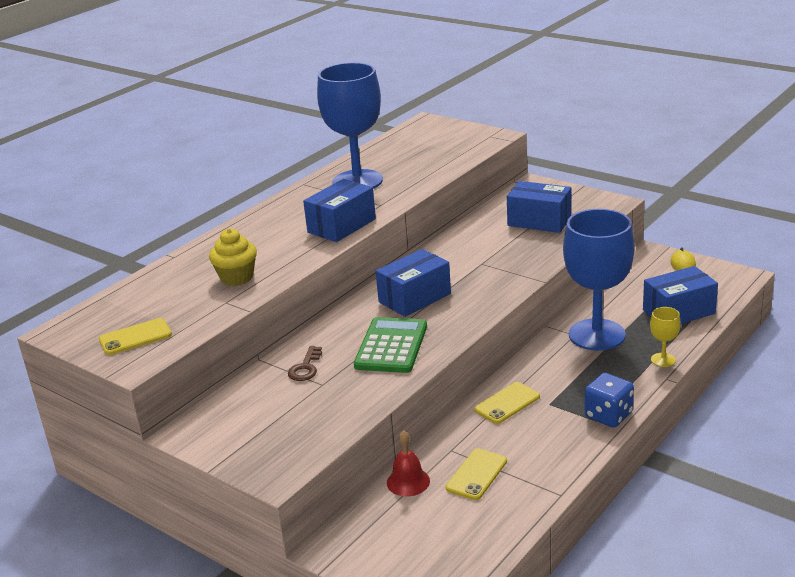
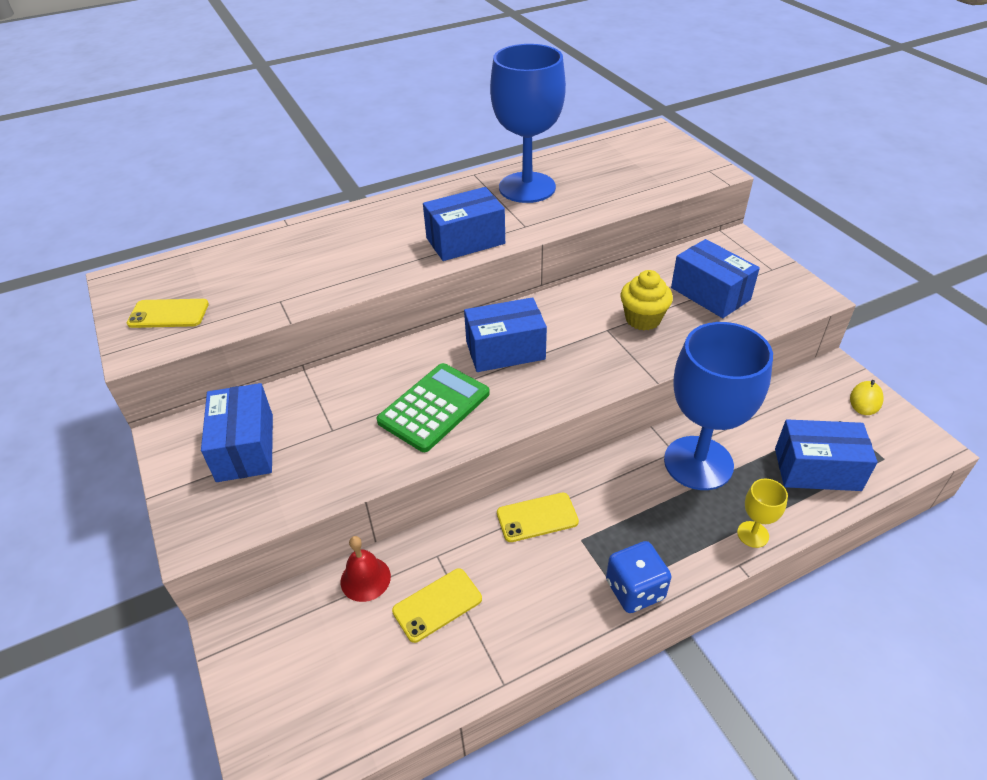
camera: 25 degrees right, 15 degrees up
yellow cupcake [209,228,257,286] -> yellow cupcake moved to [621,270,673,330]
brown key [288,346,322,381] -> none
none -> blue box [201,383,273,482]

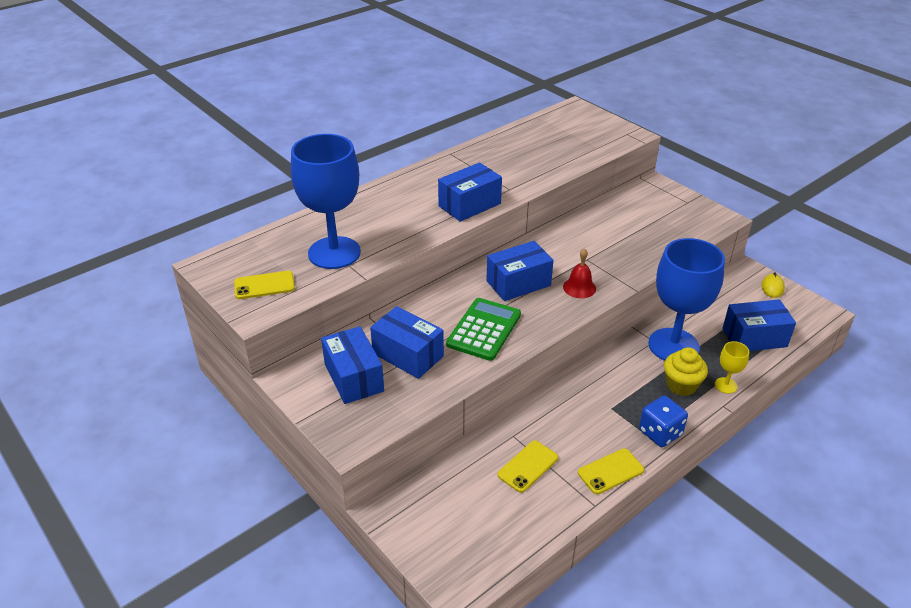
camera: 15 degrees left, 5 degrees down
red bell [341,536,391,602] -> red bell moved to [563,248,596,298]
blue goblet [490,44,566,203] -> blue goblet moved to [291,134,361,269]
yellow phone [497,493,579,542] -> yellow phone moved to [578,448,644,494]
yellow cupcake [621,270,673,330] -> yellow cupcake moved to [664,347,708,396]
blue box [671,239,760,318] -> blue box moved to [370,306,444,379]

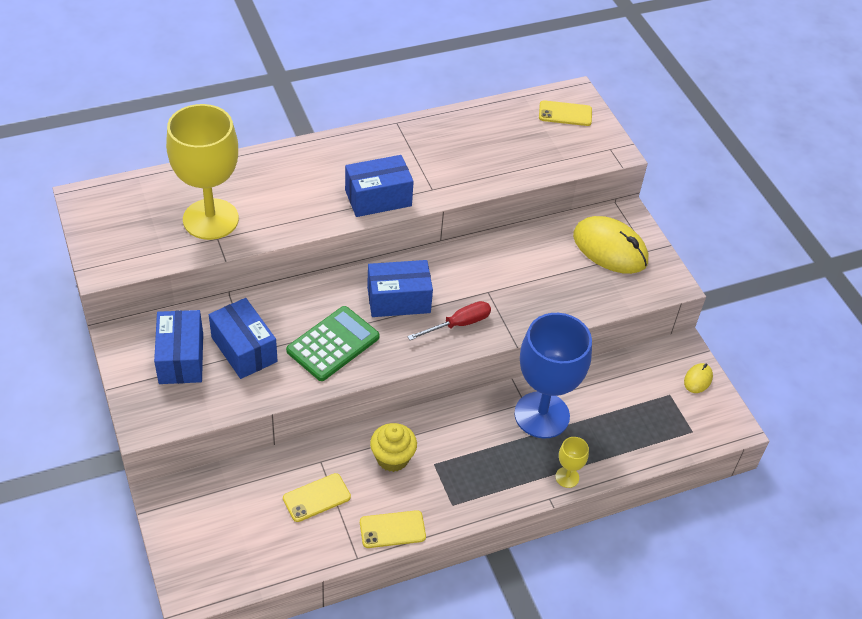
camera: 15 degrees right, 10 degrees up
yellow phone [234,271,295,299] -> yellow phone moved to [539,100,592,126]
blue goblet [291,134,361,269] -> yellow goblet [166,104,239,240]
red bell [563,248,596,298] -> red screwdriver [407,301,491,340]
blue dice [639,396,688,447] -> none
yellow cupcake [664,347,708,396] -> yellow cupcake moved to [370,423,417,472]
blue box [722,299,796,351] -> none
none -> yellow mouse [573,216,648,274]

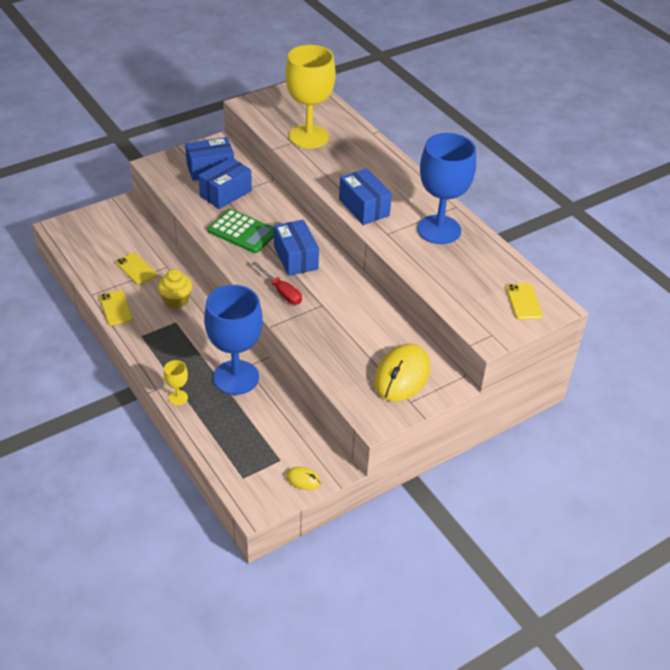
camera: 80 degrees right, 5 degrees down
none -> blue goblet [417,133,476,244]

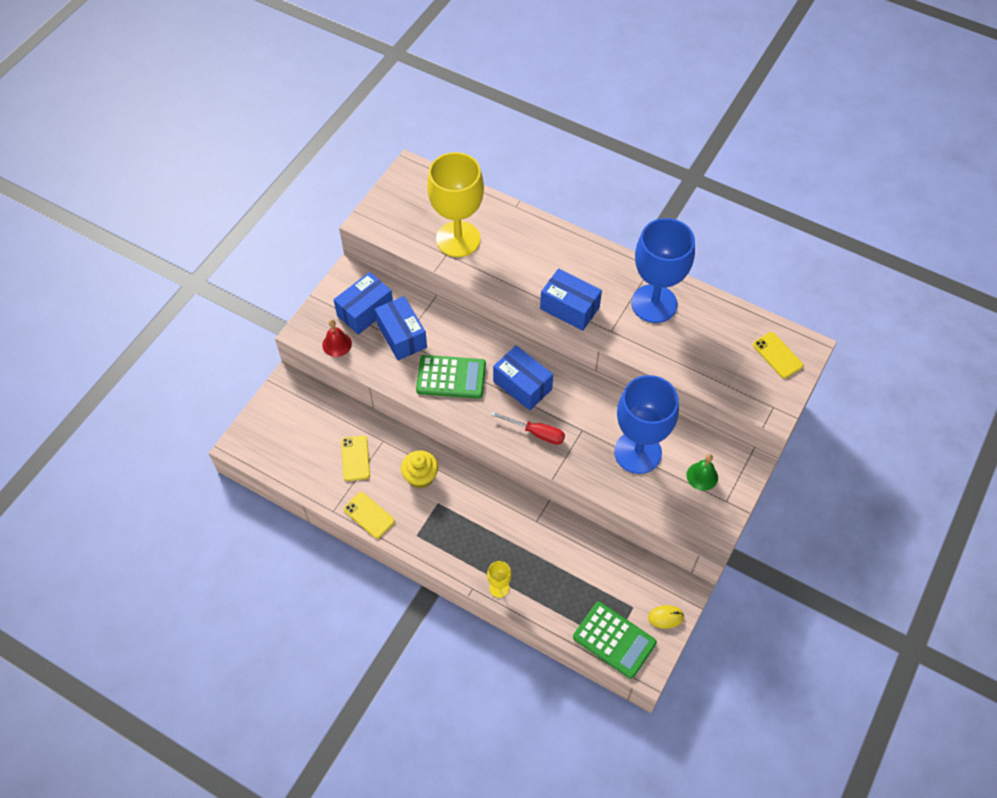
camera: 25 degrees left, 15 degrees up
yellow phone [116,253,157,285] -> yellow phone turned 60 degrees clockwise [341,435,370,481]
blue box [198,157,252,209] -> blue box turned 45 degrees counterclockwise [375,296,427,360]
blue goblet [204,285,263,395] -> blue goblet moved to [614,375,679,474]
yellow mouse [374,344,430,402] -> green bell [686,454,718,491]
none -> red bell [322,319,352,357]
none -> green calculator [573,602,657,679]

